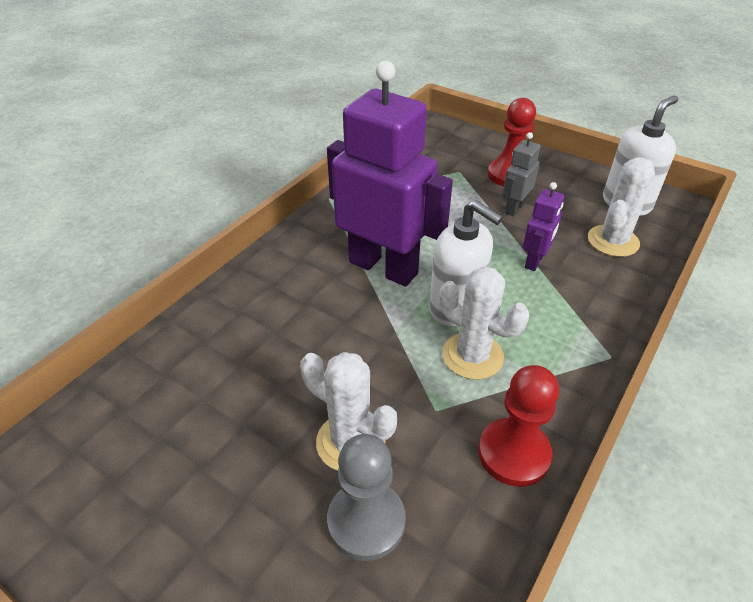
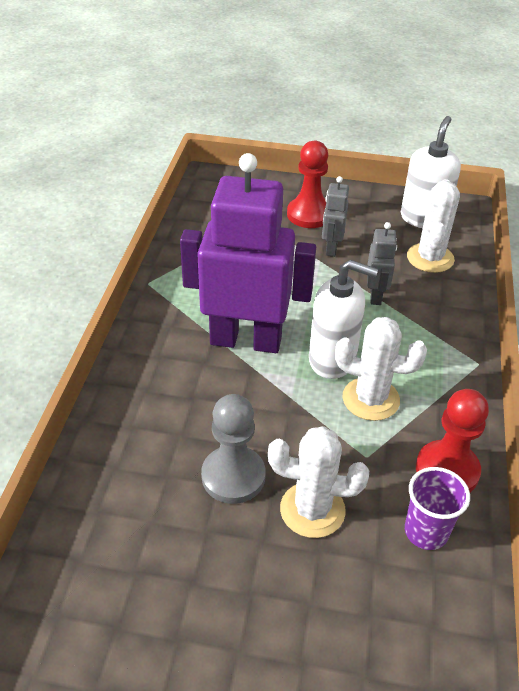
camera: 25 degrees left, 0 degrees up
grey pawn [327,434,406,561] -> grey pawn moved to [201,394,266,504]
purple robot [523,182,564,271] -> grey robot [367,222,397,305]
none -> purple cup [405,467,470,550]

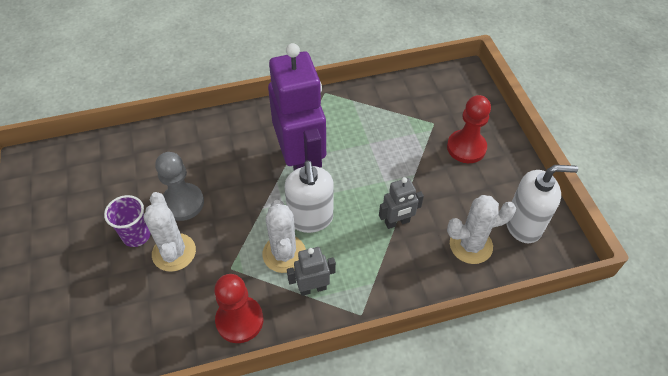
camera: 65 degrees right, 10 degrees up
grey robot [322,176,349,257] -> grey robot moved to [287,247,336,296]
purple cup [405,467,470,550] -> purple cup moved to [104,195,150,247]

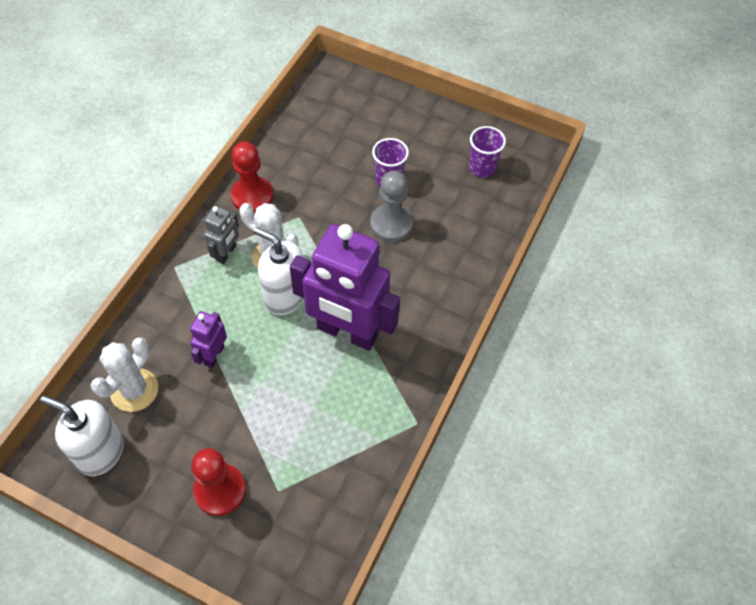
camera: 130 degrees right, 5 degrees up
white cactus [143,192,196,272] -> none
grey robot [379,177,424,229] -> purple robot [190,311,227,368]
white soap dispenser [506,165,578,243] -> white soap dispenser turned 75 degrees clockwise [40,395,124,476]
none -> purple cup [469,126,506,178]

